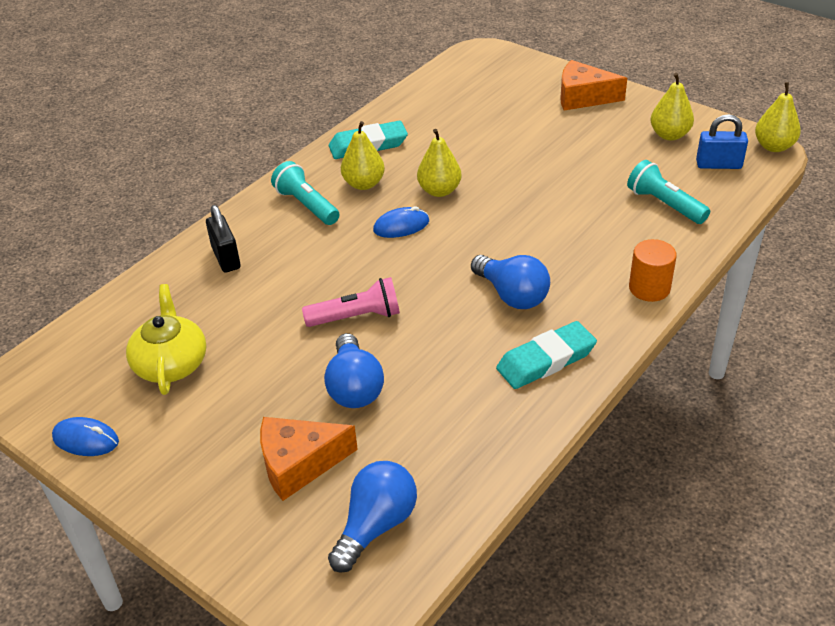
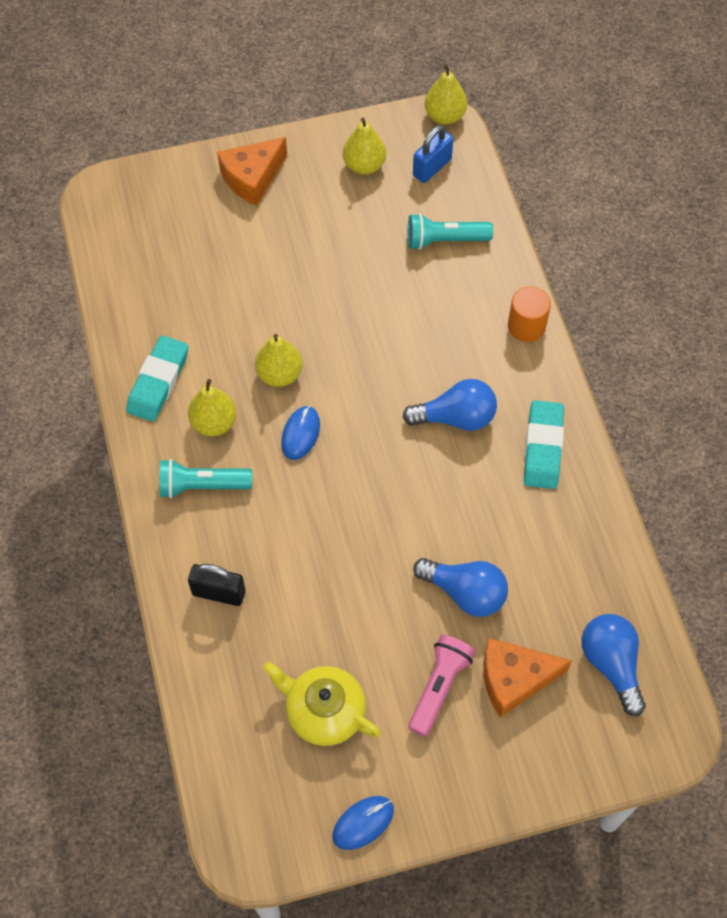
camera: 55 degrees left, 20 degrees up
orange cheese [260,417,358,501] -> orange cheese turned 60 degrees clockwise [483,638,572,717]
pink flashlight [302,277,400,327] -> pink flashlight moved to [408,635,475,737]

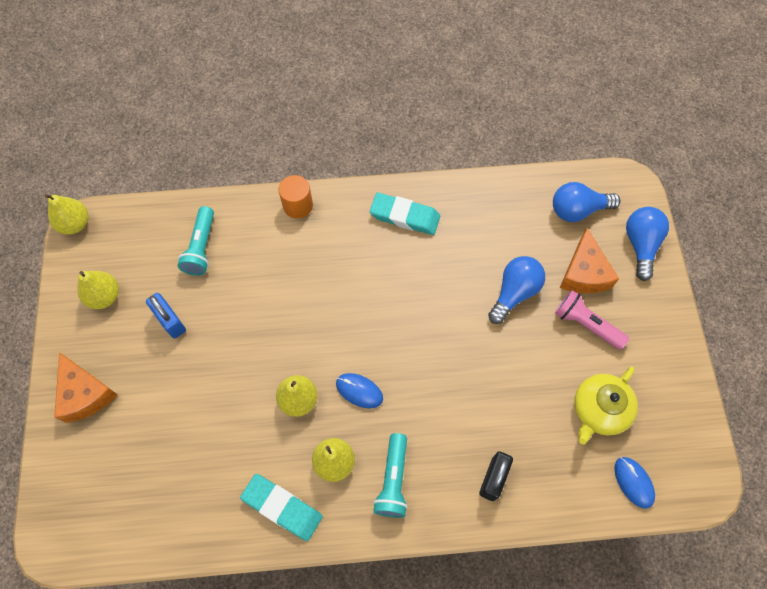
camera: 80 degrees left, 5 degrees up
blue mouse [333,796,394,850] -> blue mouse moved to [615,457,655,509]
blue light bulb [403,379,497,431] -> blue light bulb moved to [626,207,669,281]
blue padlock [413,125,453,183] -> blue padlock moved to [146,293,186,339]

